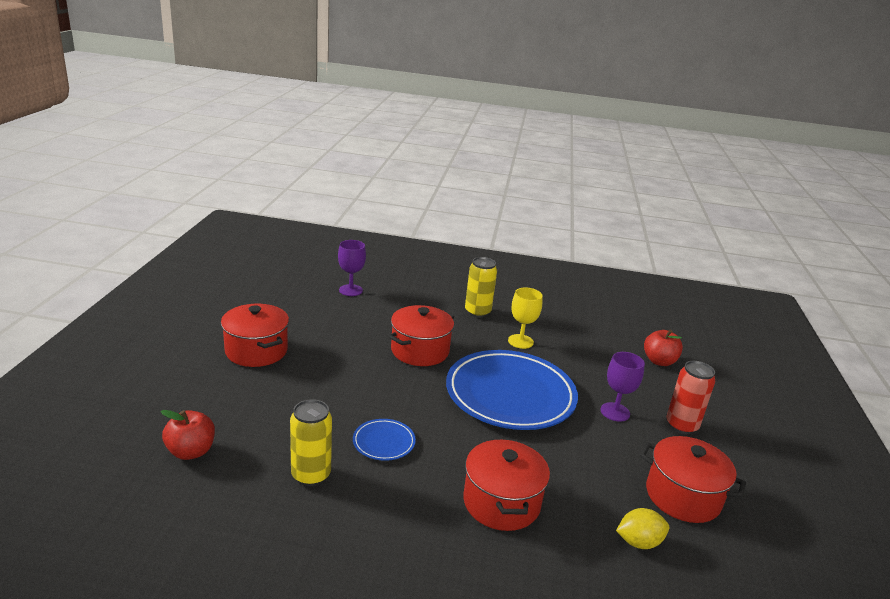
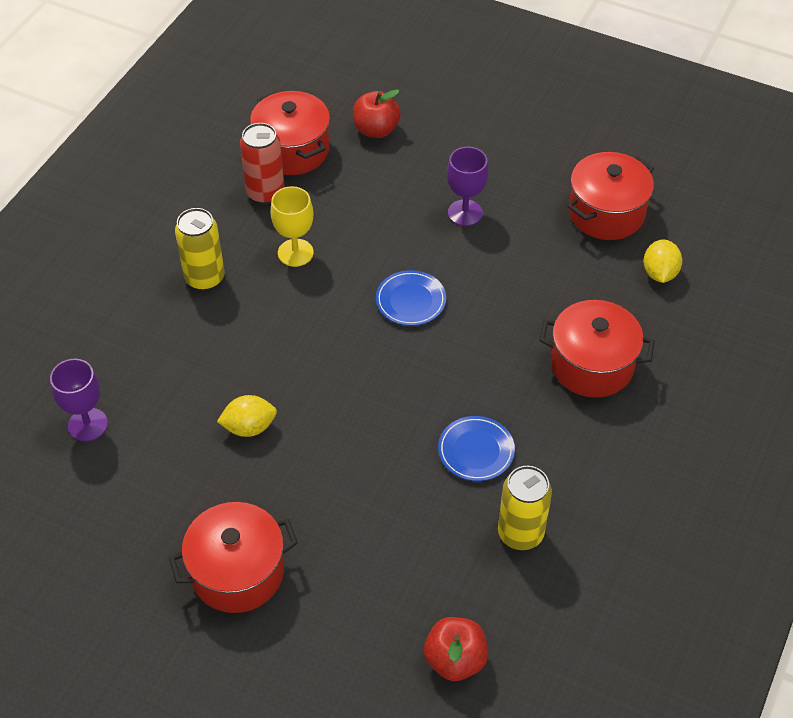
camera: 70 degrees left, 25 degrees up
red pot [388,305,454,366] -> red pot moved to [250,91,330,175]
blue plate [446,350,578,430] -> blue plate [376,270,446,326], size x0.42
red can [666,361,715,434] -> red can moved to [240,123,285,204]
none -> yellow lemon [217,395,277,437]

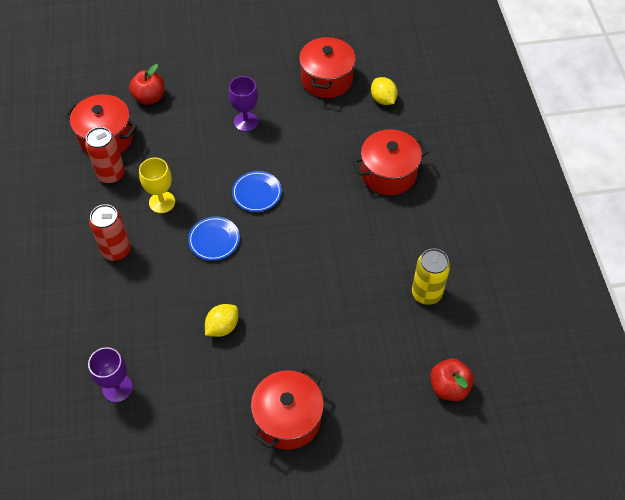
camera: 35 degrees left, 5 degrees up
yellow can [175,208,225,291] -> red can [89,204,131,261]
blue plate [438,416,515,481] -> blue plate moved to [188,217,240,261]

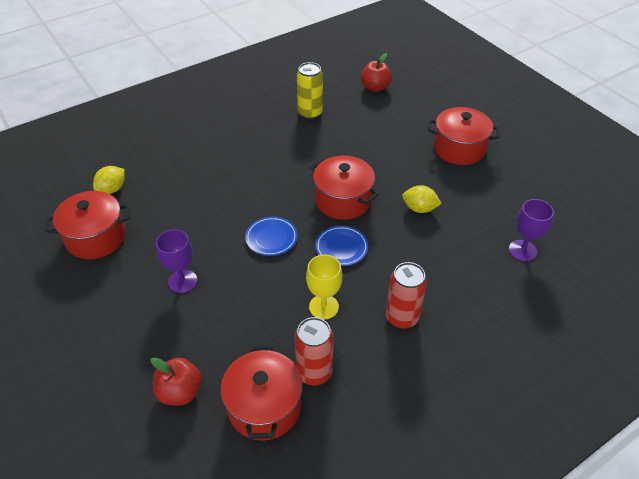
camera: 115 degrees left, 10 degrees down
red pot [353,129,429,195] -> red pot moved to [310,156,379,220]

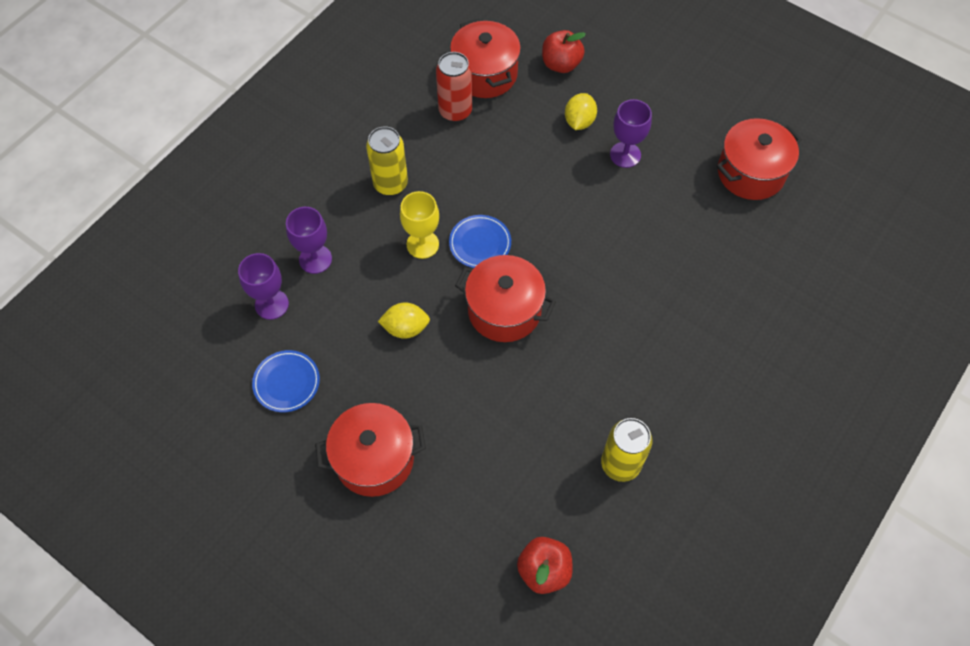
camera: 160 degrees right, 15 degrees up
yellow lemon [93,166,125,194] -> yellow lemon moved to [565,93,597,130]
blue plate [245,217,298,256] -> blue plate moved to [252,350,320,412]
yellow goblet [306,254,342,319] -> yellow goblet moved to [400,191,439,259]
red can [386,262,427,329] -> yellow can [366,126,408,196]
none -> purple goblet [286,207,332,274]

